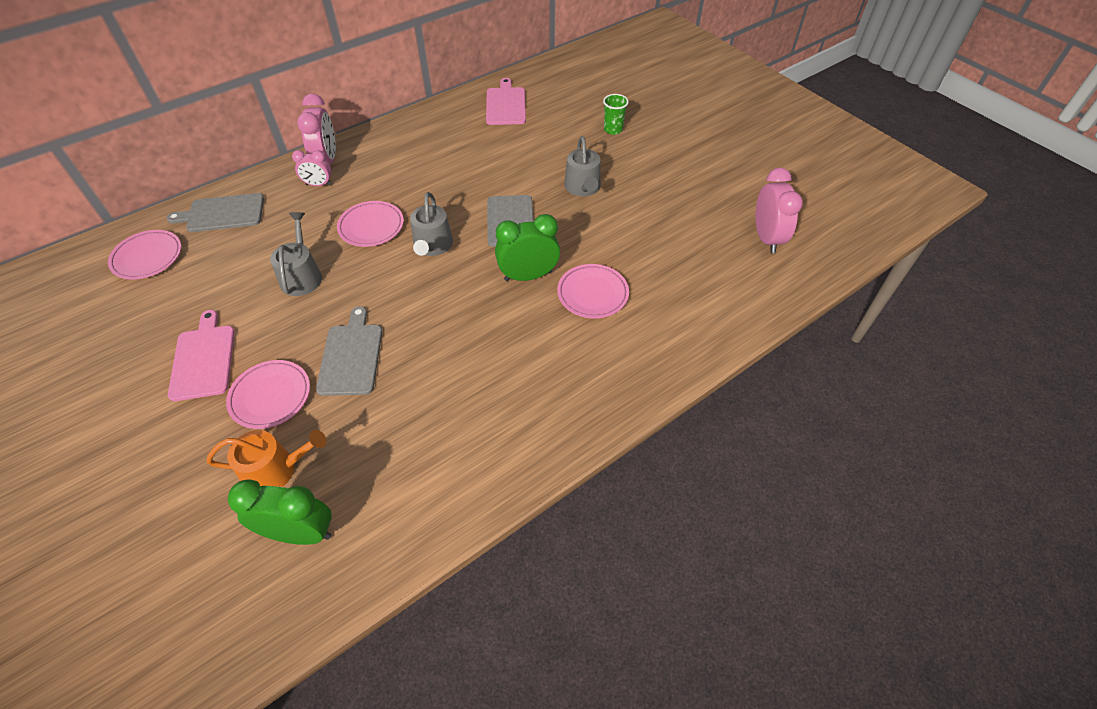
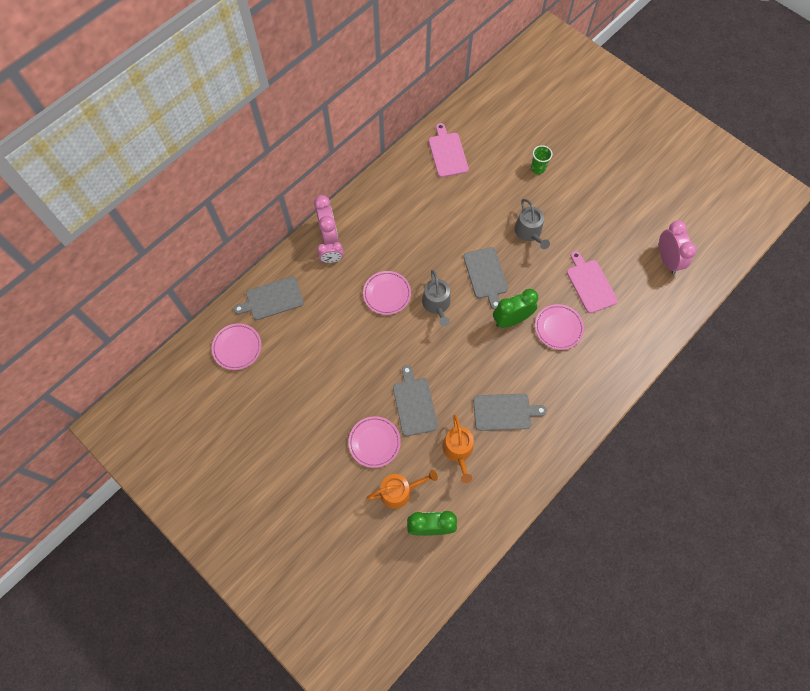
camera: 10 degrees left, 15 degrees up
pink cutting board [168,310,235,401] -> pink cutting board moved to [567,251,618,313]
grey watering can [270,212,322,296] -> none
none -> orange watering can [442,415,474,483]
none -> grey cutting board [473,394,547,431]

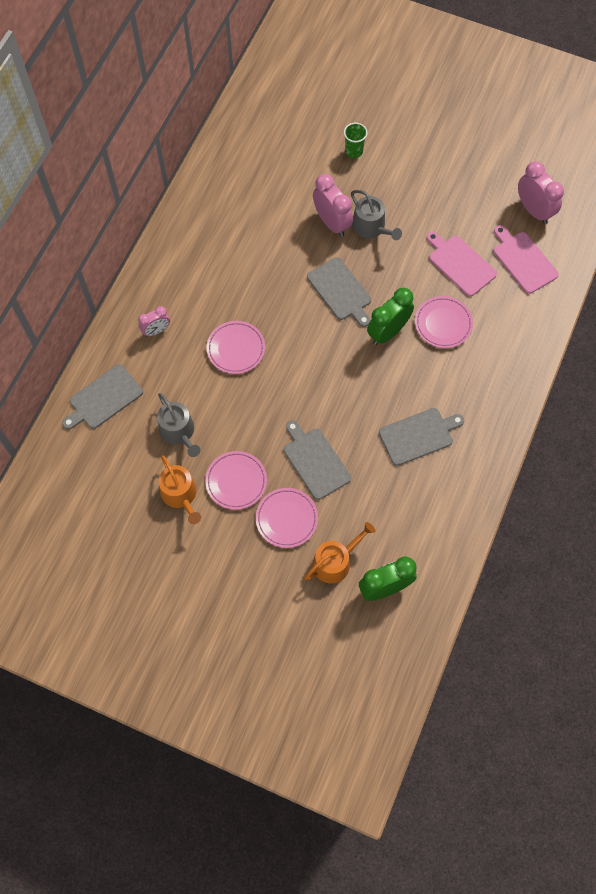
camera: 20 degrees left, 0 degrees up
pink plate [212,323,262,370] -> pink plate moved to [205,451,267,510]
pink clock [314,195,338,245] -> pink clock moved to [313,174,353,237]
grey watering can [422,270,450,326] -> grey watering can moved to [157,393,200,457]
pink cutting board [429,123,469,177] -> pink cutting board moved to [493,225,559,294]
orange watering can [442,415,474,483] -> orange watering can moved to [159,455,201,524]

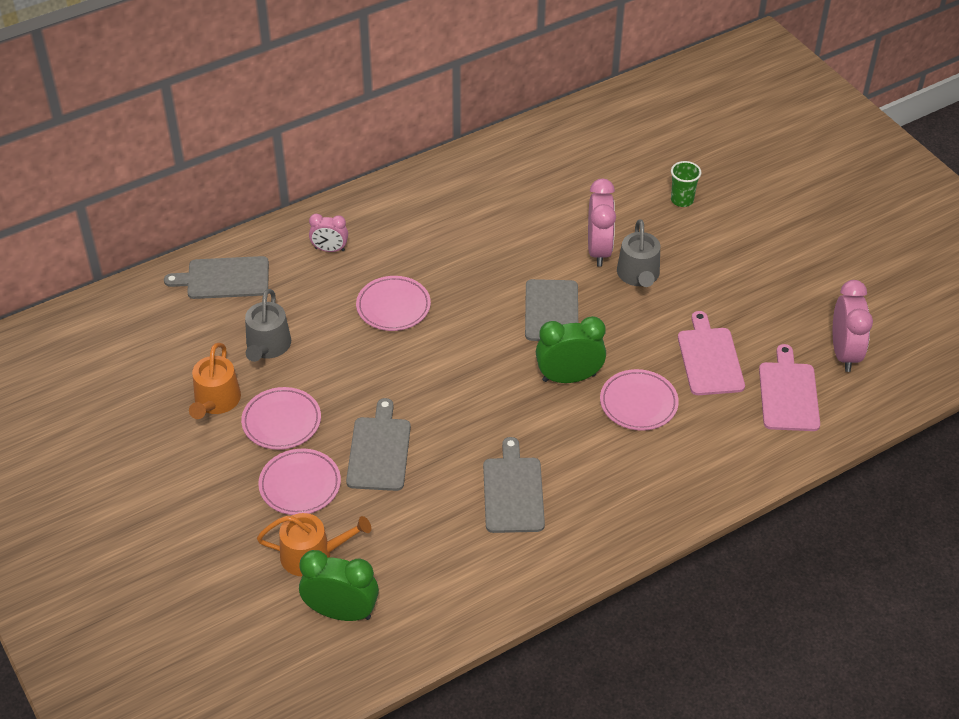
camera: 35 degrees right, 20 degrees down
grey cutting board [379,408,464,466] -> grey cutting board turned 105 degrees counterclockwise [483,437,545,533]

